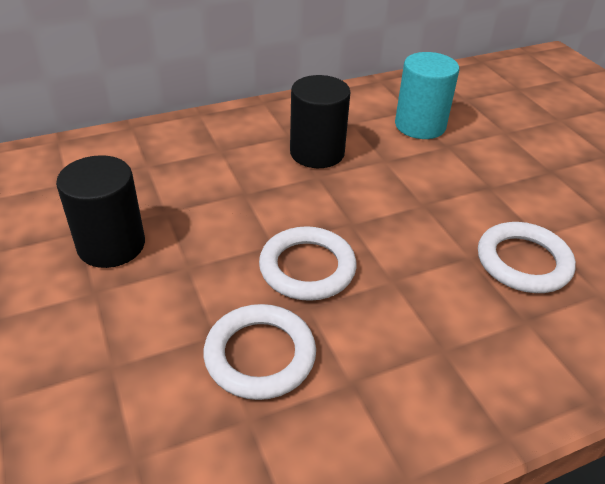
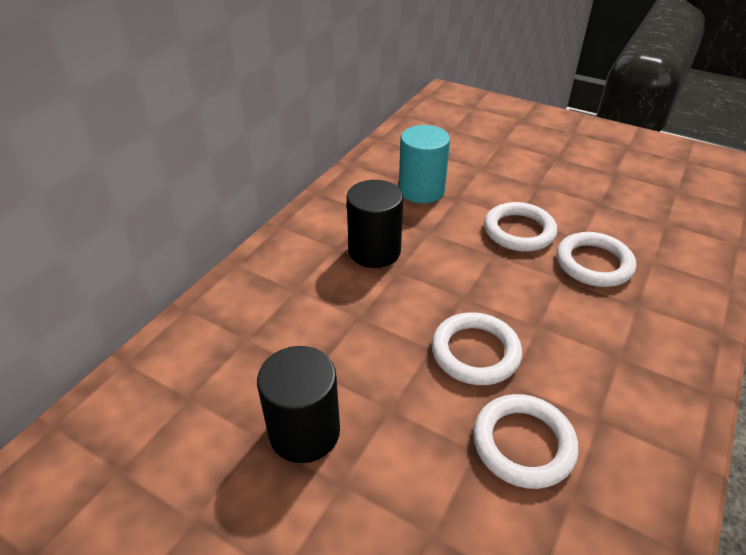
camera: 35 degrees left, 0 degrees up
none -> white ring [484,202,557,252]

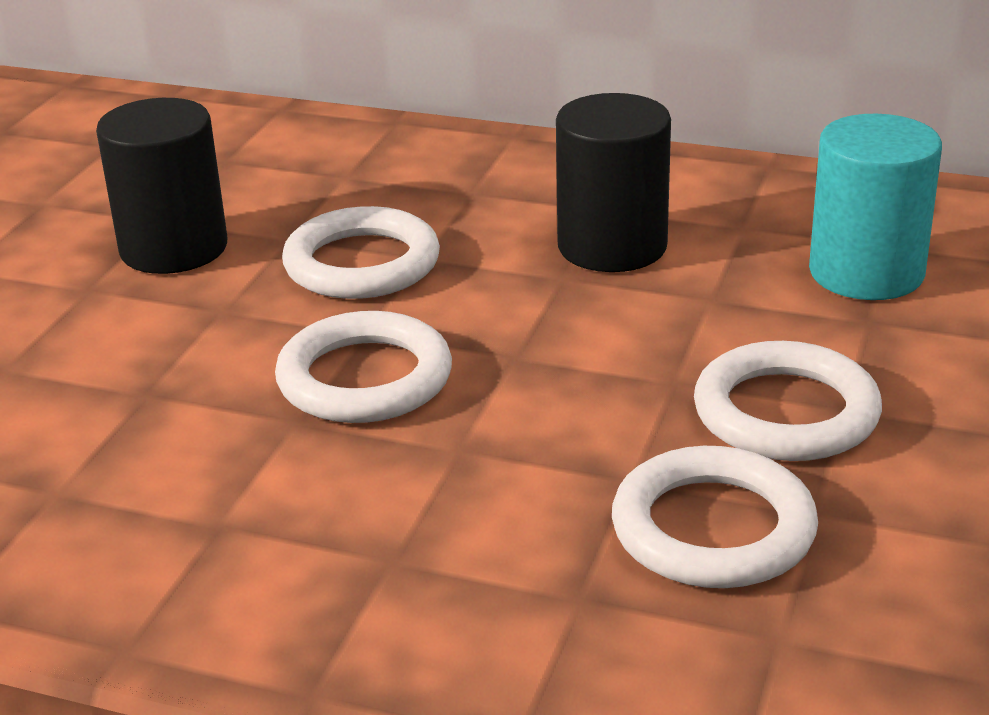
camera: 80 degrees right, 10 degrees down
white ring [473,394,579,489] -> white ring moved to [282,206,440,299]

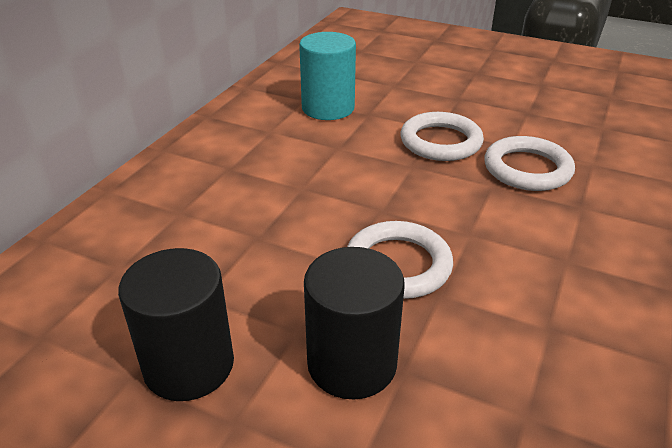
camera: 85 degrees left, 5 degrees up
white ring [282,206,440,299] -> none
black cylinder [556,93,671,272] -> black cylinder moved to [304,247,404,400]

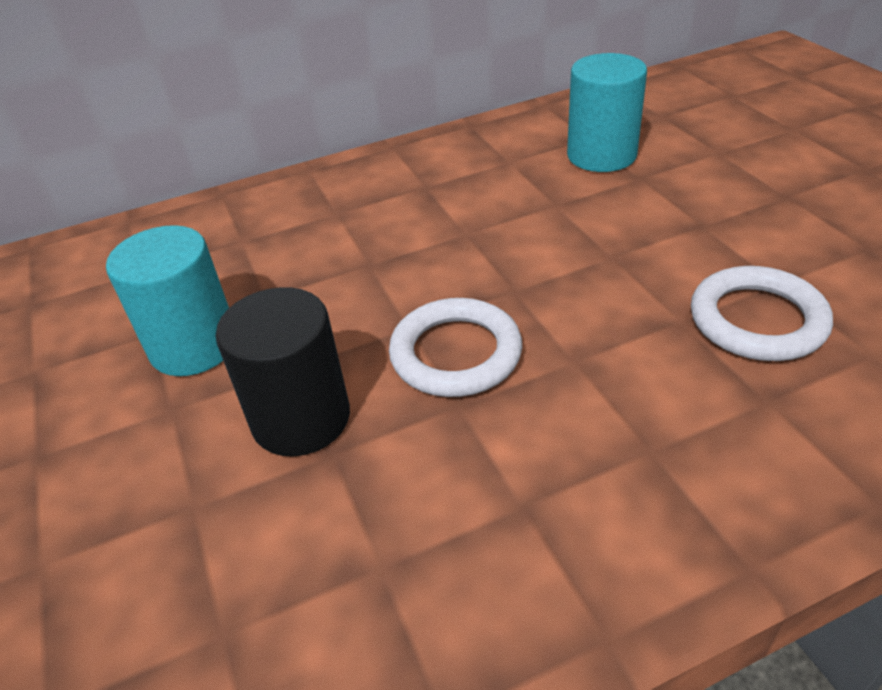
camera: 45 degrees right, 5 degrees up
black cylinder [118,248,234,401] -> turquoise cylinder [106,225,229,376]
white ring [400,112,484,161] -> none

